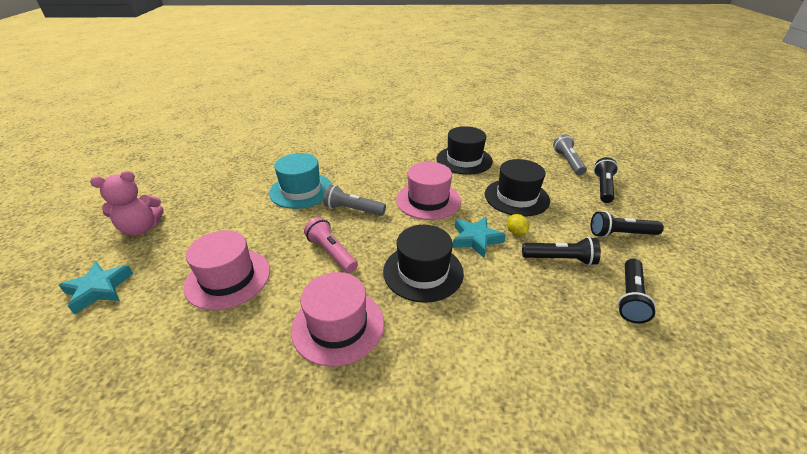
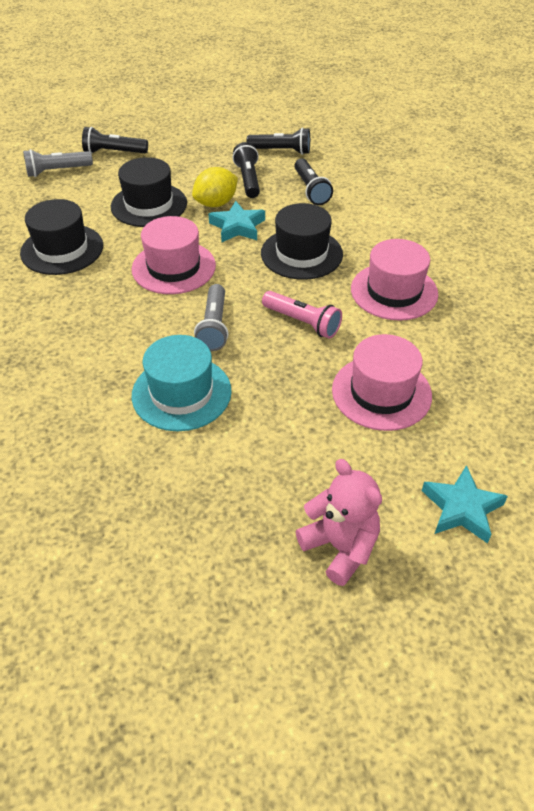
camera: 105 degrees left, 10 degrees up
pink flashlight [304,217,358,273] -> pink flashlight turned 90 degrees counterclockwise [262,291,342,339]
yellow lemon [507,214,529,235] -> yellow lemon [192,167,238,207], size x1.77
black flashlight [591,211,664,237] -> black flashlight moved to [295,158,333,205]

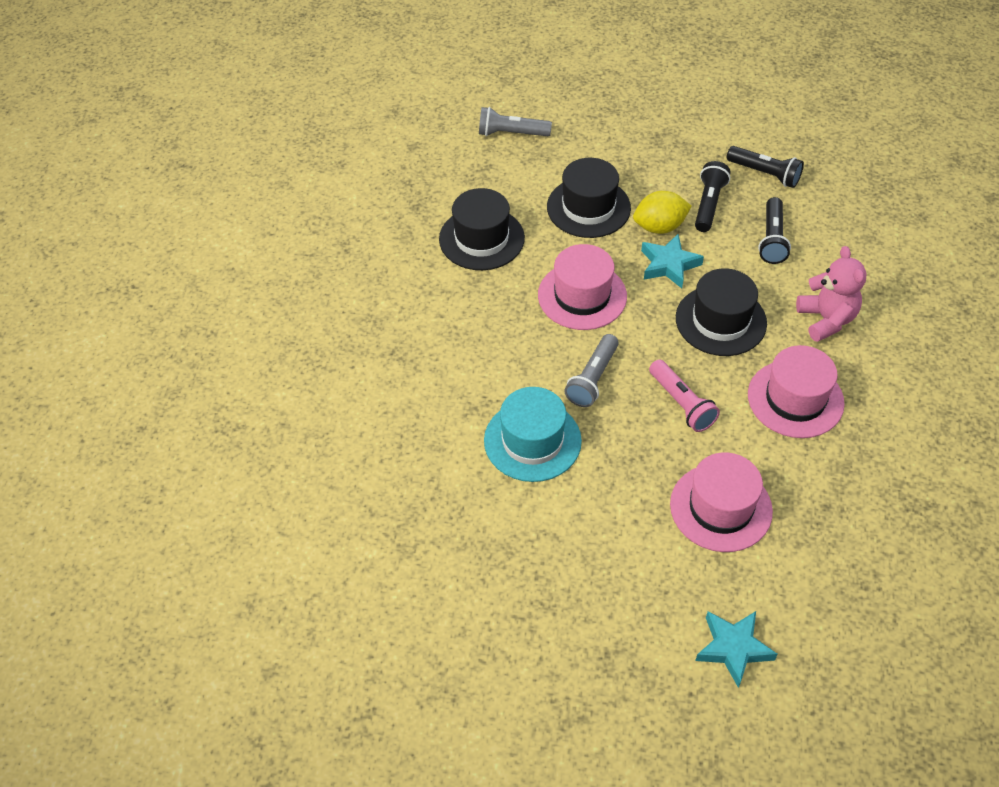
camera: 25 degrees right, 5 degrees up
black flashlight [82,127,148,154] -> none
pink teddy bear [296,459,382,586] -> pink teddy bear moved to [796,246,866,342]

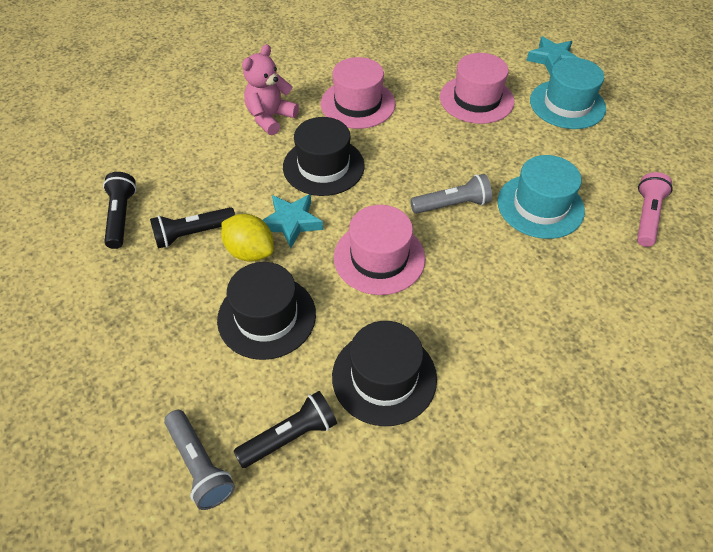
camera: 130 degrees left, 0 degrees up
pink flashlight [649,359,720,432] -> pink flashlight moved to [637,172,673,247]
black flashlight [758,197,791,264] -> black flashlight moved to [234,391,337,468]
none -> turquoise hat [530,58,606,129]

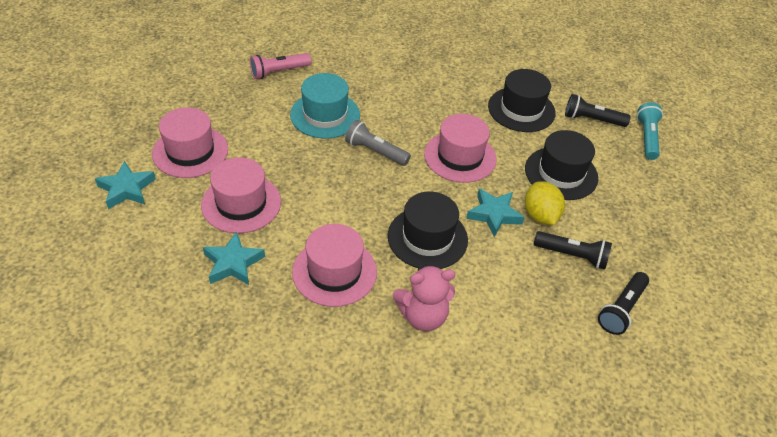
camera: 140 degrees left, 5 degrees down
grey flashlight [164,410,235,510] -> turquoise flashlight [637,102,663,160]
turquoise hat [530,58,606,129] -> pink hat [152,107,228,178]
none -> turquoise star [203,232,265,285]

